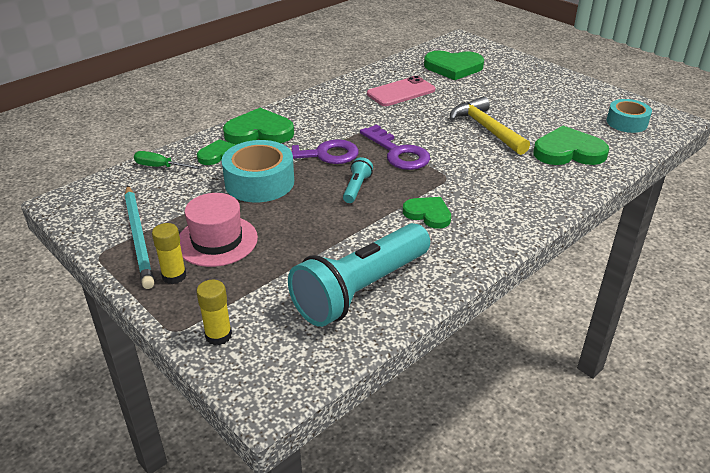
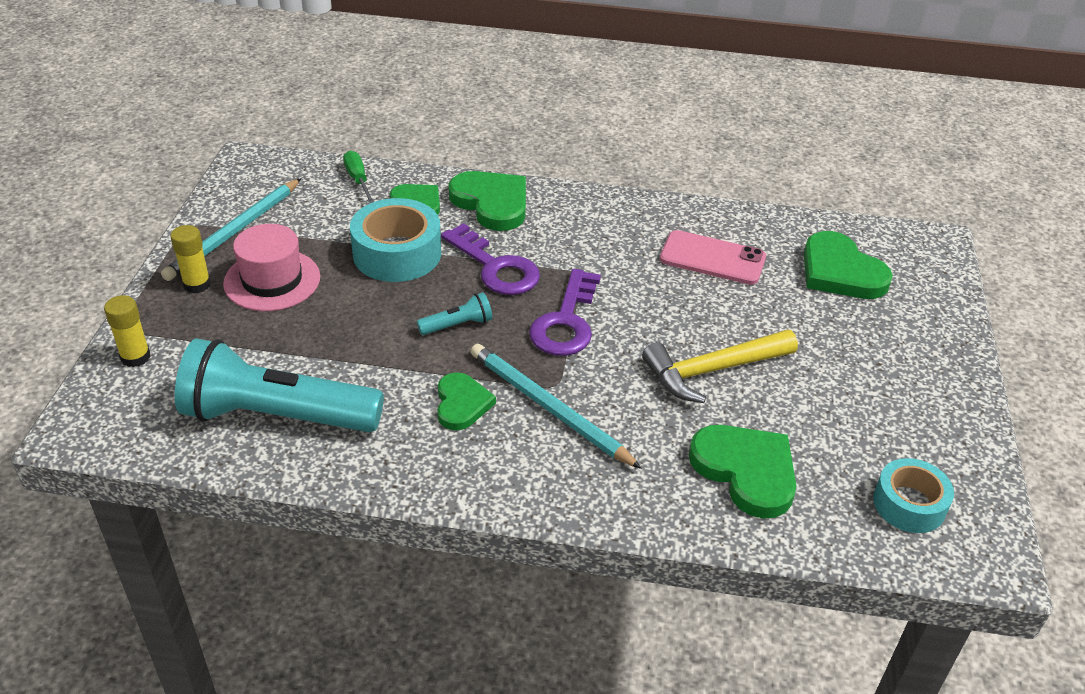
camera: 50 degrees right, 5 degrees up
yellow hammer [450,96,530,155] -> yellow hammer turned 135 degrees counterclockwise [642,329,798,403]
none -> turquoise pencil [471,344,642,469]

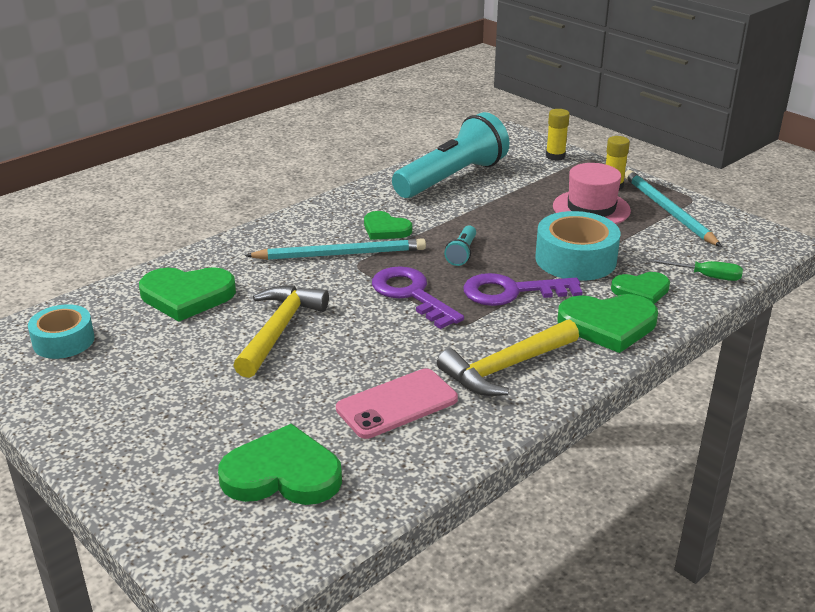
camera: 130 degrees right, 10 degrees down
none -> yellow hammer [437,319,579,396]

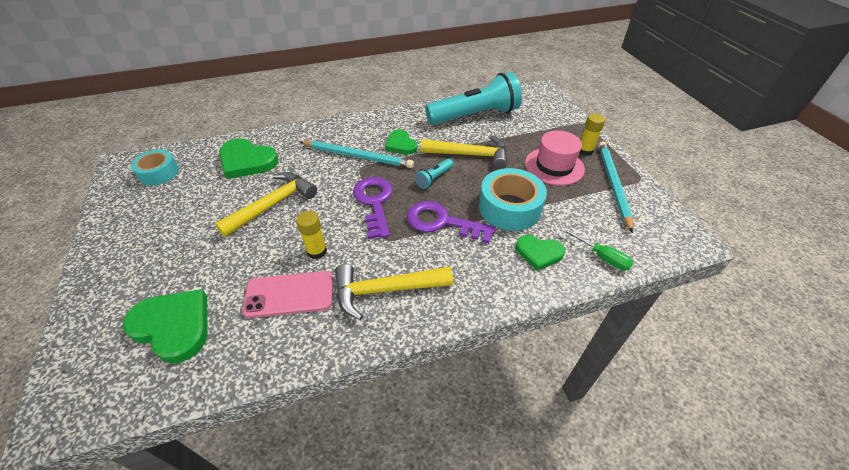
camera: 25 degrees right, 15 degrees up
yellow glue stick [546,109,570,161] -> yellow glue stick moved to [296,211,327,259]
green heart [558,294,658,353] -> none
none -> yellow hammer [421,135,507,170]

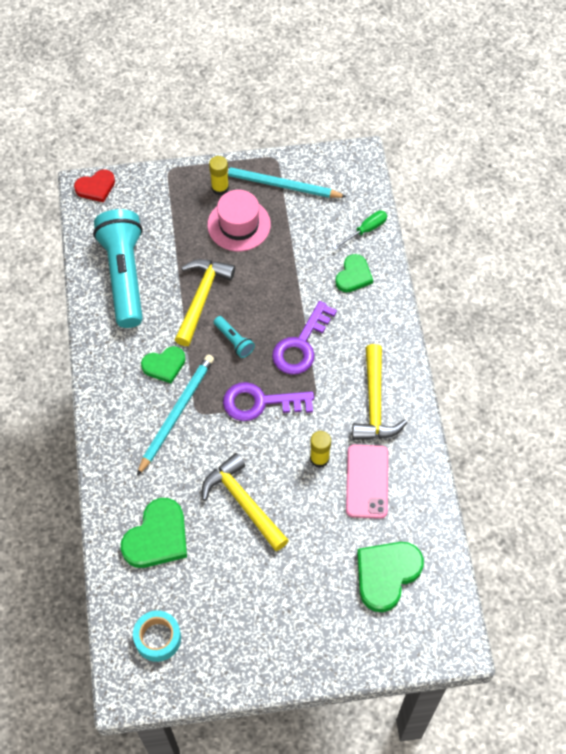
camera: 80 degrees left, 15 degrees up
turquoise tape [479,168,547,231] -> none
none -> red heart [74,170,115,203]

